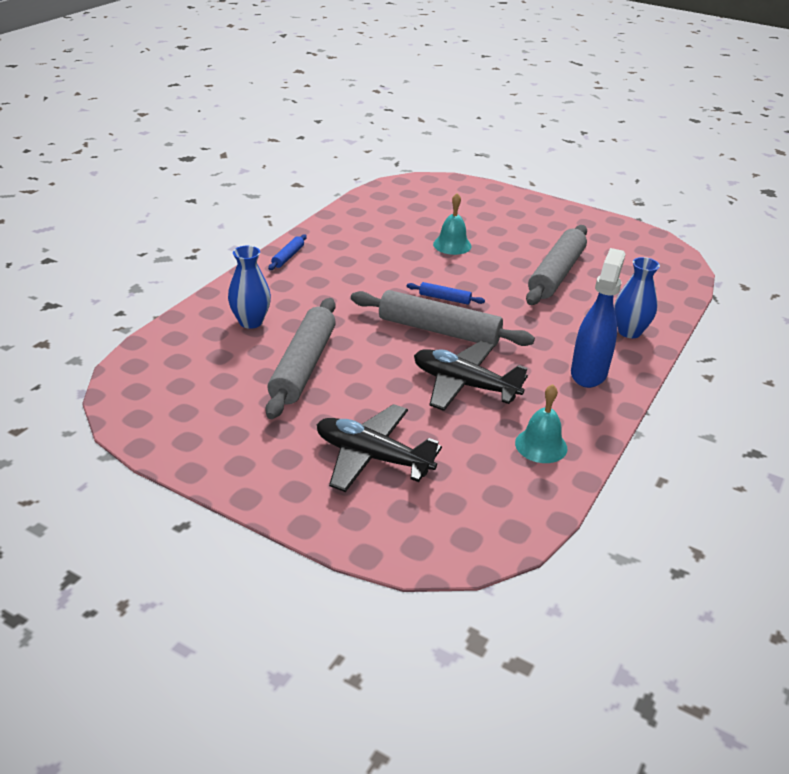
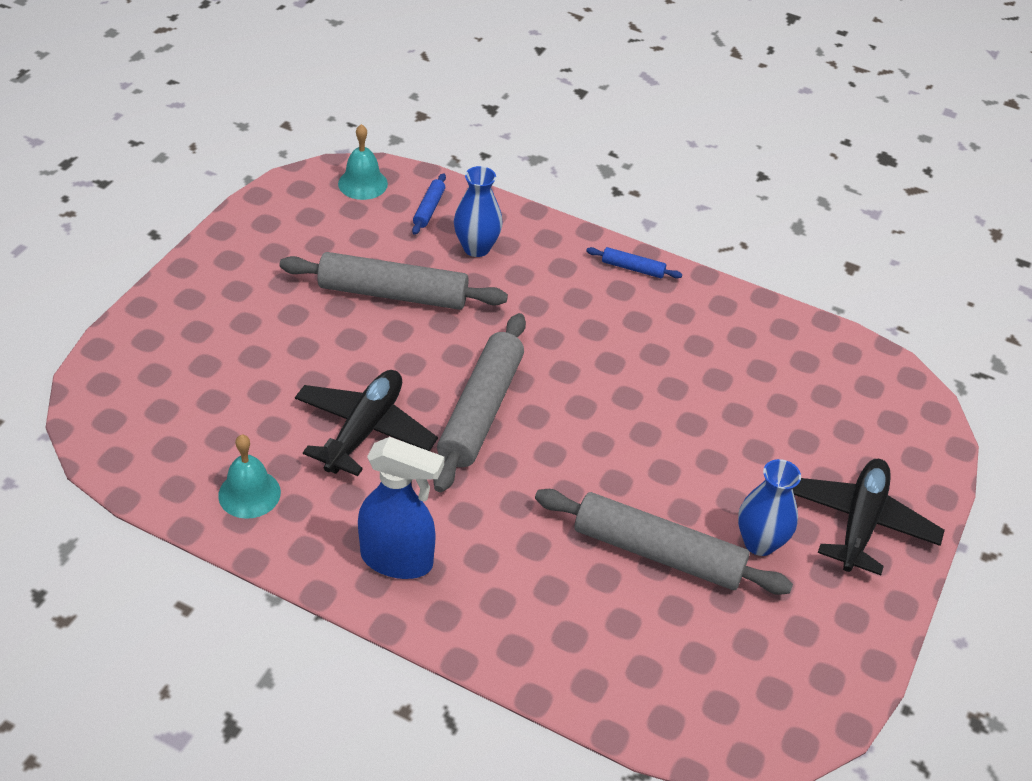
camera: 85 degrees right, 10 degrees up
black plane [317,404,442,492] -> black plane moved to [793,459,945,575]
blue rolling pin [407,282,485,305] -> blue rolling pin moved to [412,173,446,235]
turquoise bell [433,193,471,255] -> turquoise bell moved to [338,124,388,200]
blue vase [614,257,660,338] -> blue vase moved to [738,459,801,556]

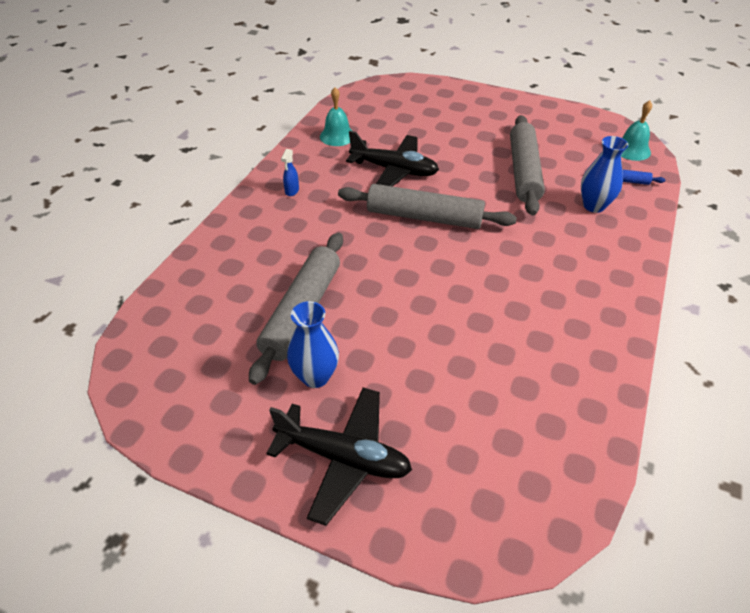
camera: 90 degrees right, 0 degrees up
blue spray bottle [358,437,444,579] -> blue spray bottle [281,149,299,196], size x0.43
blue rolling pin [586,247,682,278] -> none

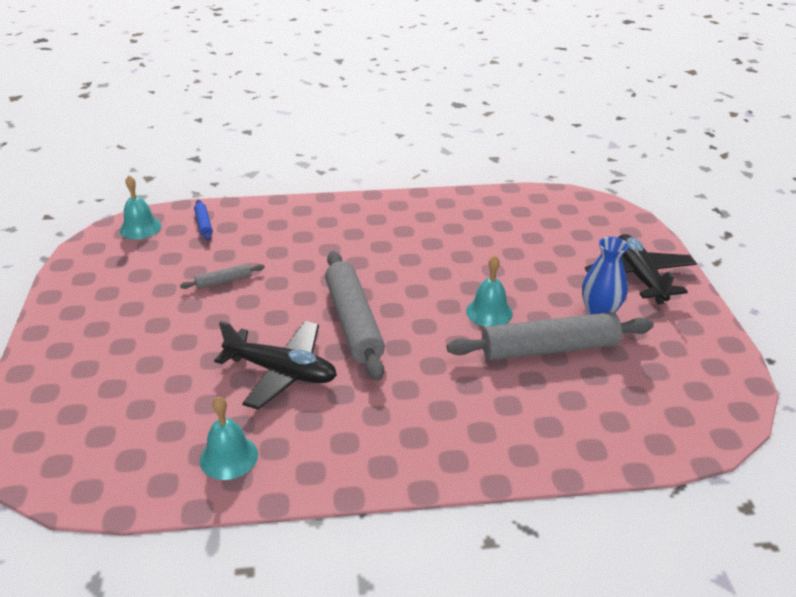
camera: 120 degrees left, 10 degrees down
blue spray bottle [281,149,299,196] -> none
black plane [346,131,439,186] -> black plane turned 120 degrees clockwise [214,321,337,409]
grey rolling pin [510,115,545,216] -> grey rolling pin [180,264,265,289], size x0.45
blue vase [581,136,628,213] -> none
none -> turquoise bell [466,255,513,327]

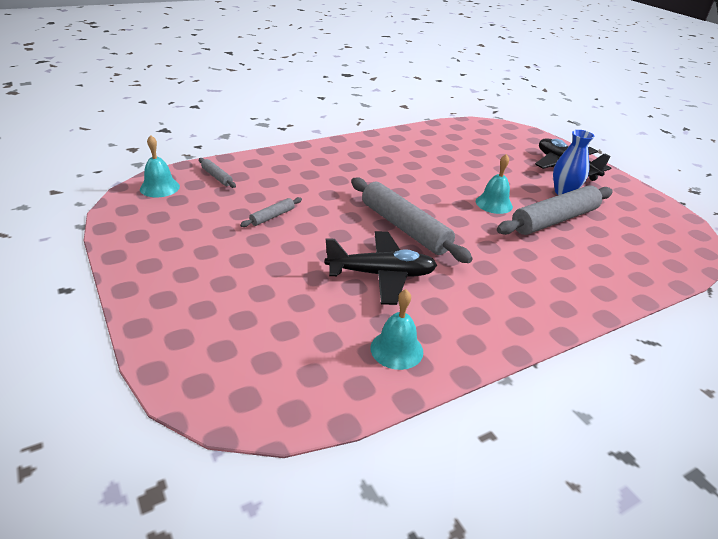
camera: 25 degrees left, 0 degrees up
blue rolling pin [194,200,213,241] -> grey rolling pin [199,158,236,188]

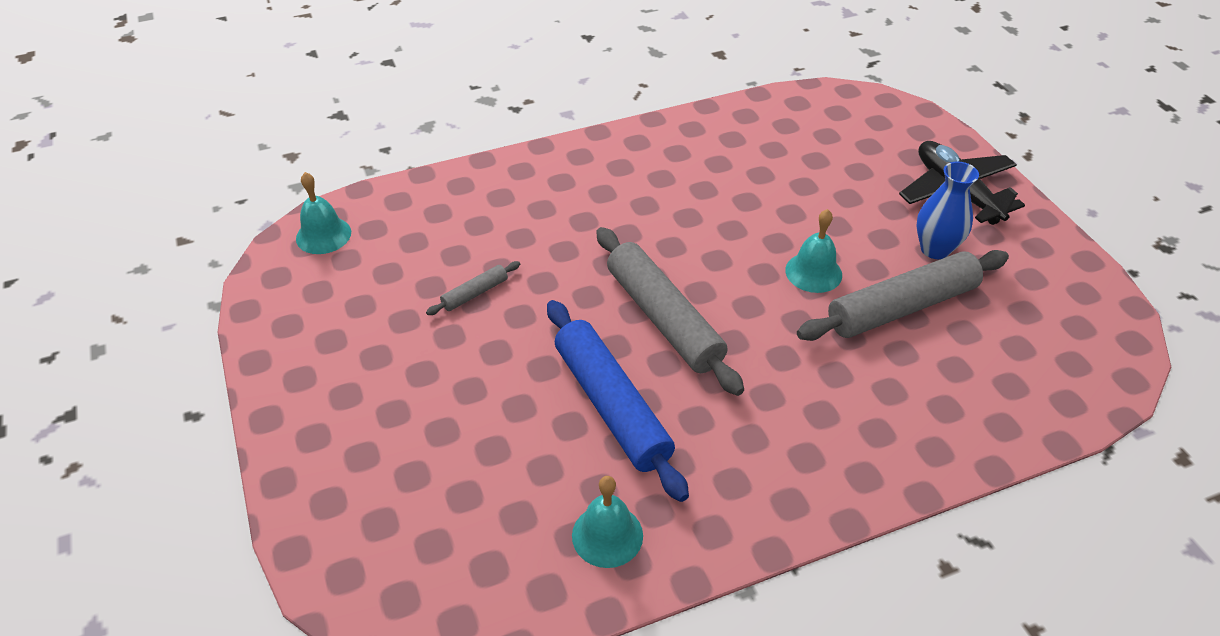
camera: 10 degrees right, 10 degrees up
grey rolling pin [199,158,236,188] -> none
black plane [325,231,437,305] -> blue rolling pin [547,300,689,502]

